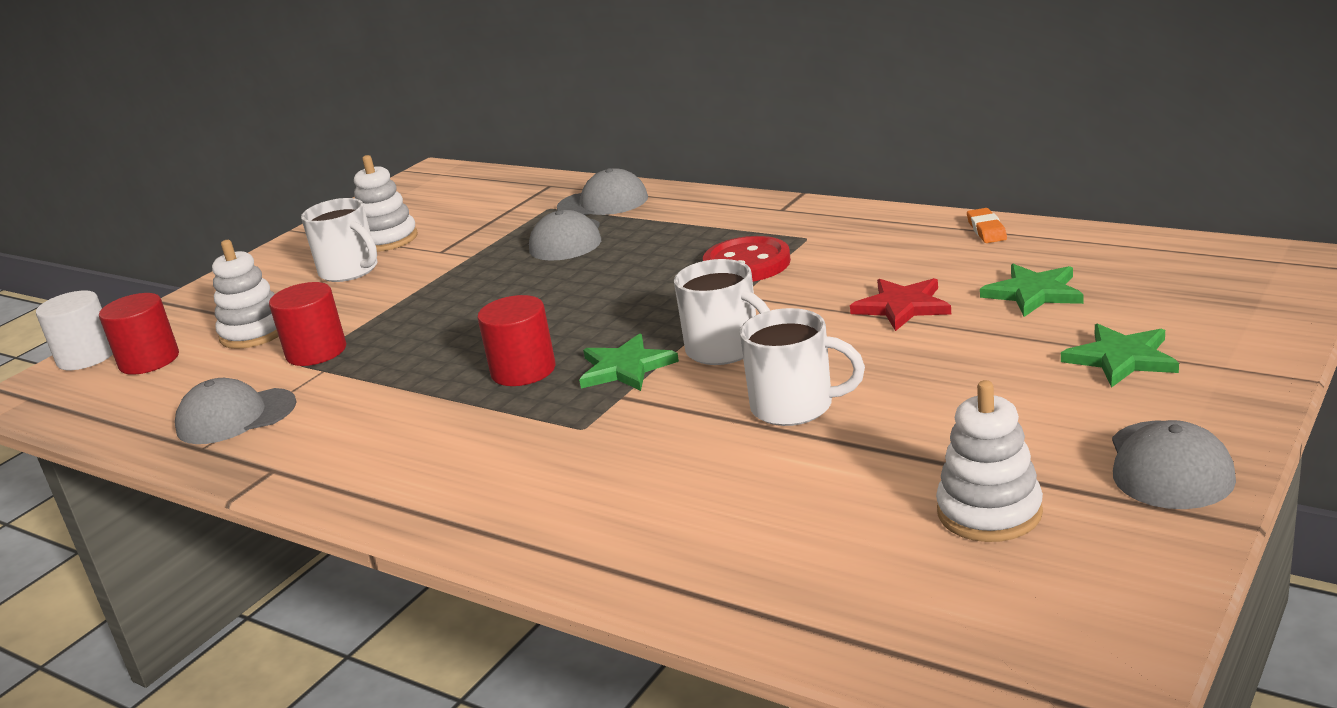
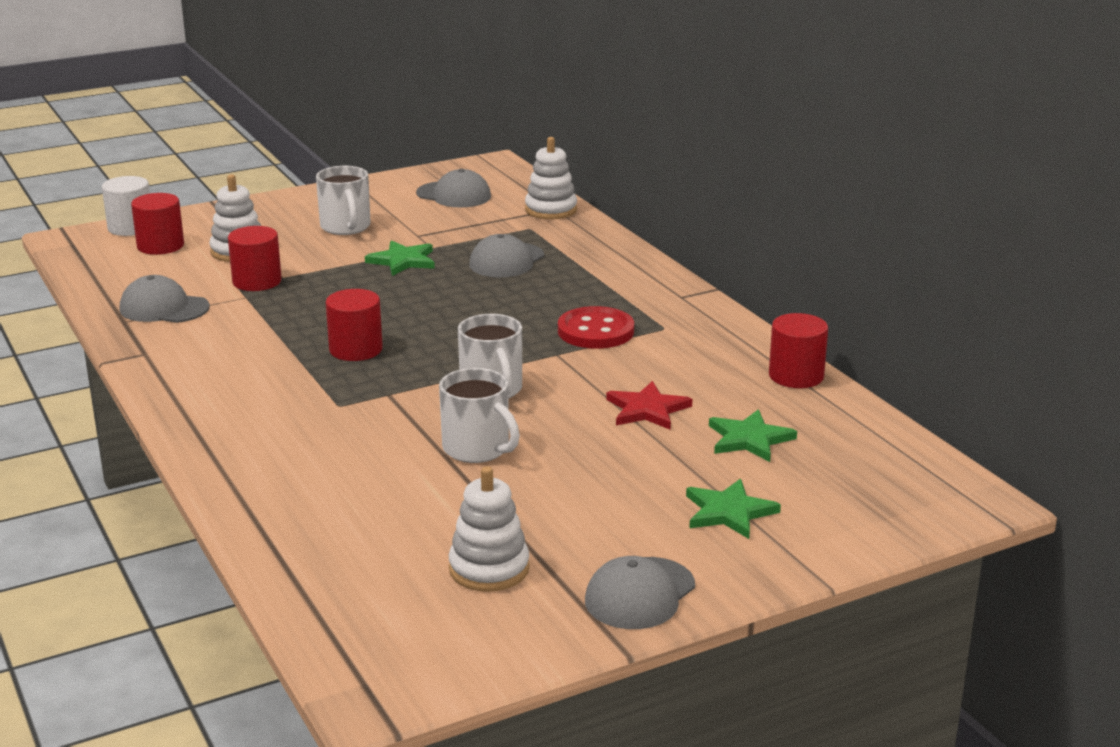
camera: 25 degrees right, 0 degrees up
white stacking toy [354,155,418,252] -> white stacking toy moved to [525,137,577,219]
grey cap [557,168,648,215] -> grey cap moved to [416,169,491,207]
green star [579,333,679,391] -> green star moved to [365,240,435,276]
orange eraser [967,208,1007,243] -> red cylinder [769,313,828,388]

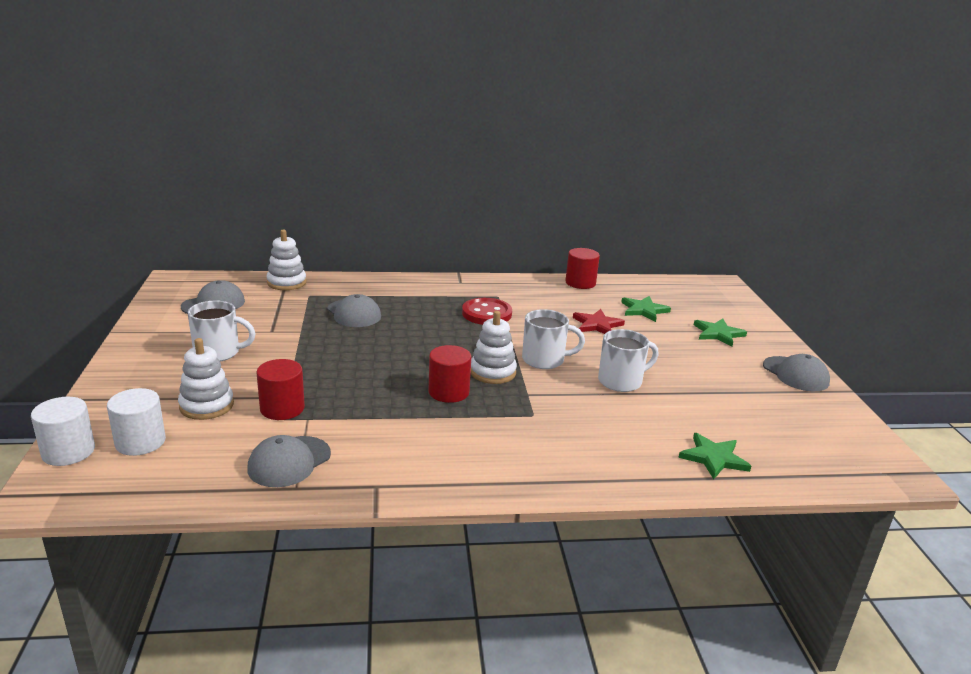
camera: 70 degrees left, 0 degrees up
red cylinder [131,193,184,255] -> white cylinder [107,388,166,456]
green star [365,240,435,276] -> green star moved to [678,433,751,479]
white stacking toy [449,466,530,592] -> white stacking toy moved to [471,311,517,384]

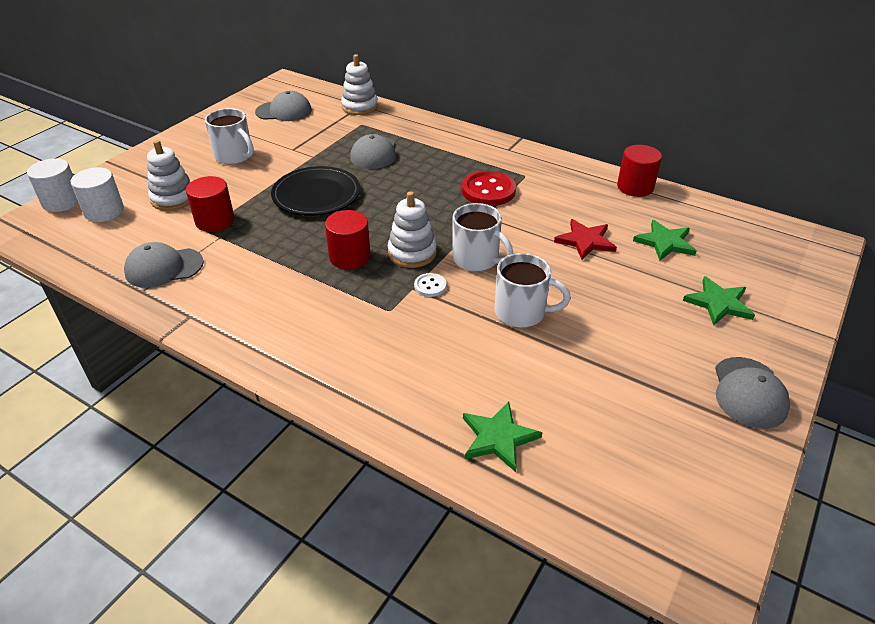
camera: 40 degrees right, 15 degrees up
none -> black plate [271,166,360,216]
none -> white button [414,273,446,297]

